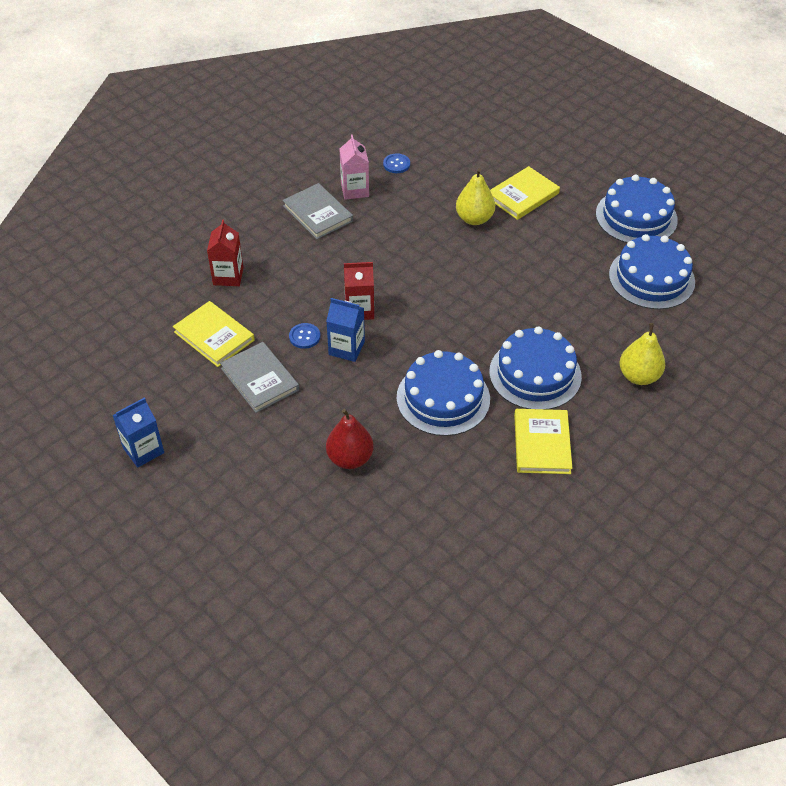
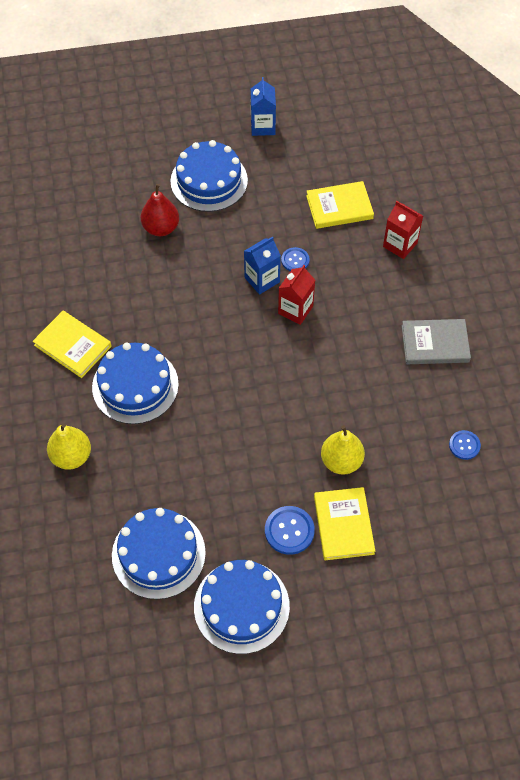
camera: 125 degrees right, 10 degrees up
grey book [220,342,299,413] -> none
pink carton [340,135,369,200] -> none
blue cake [397,350,490,436] -> blue cake moved to [170,140,248,212]
none -> blue button [265,506,315,555]

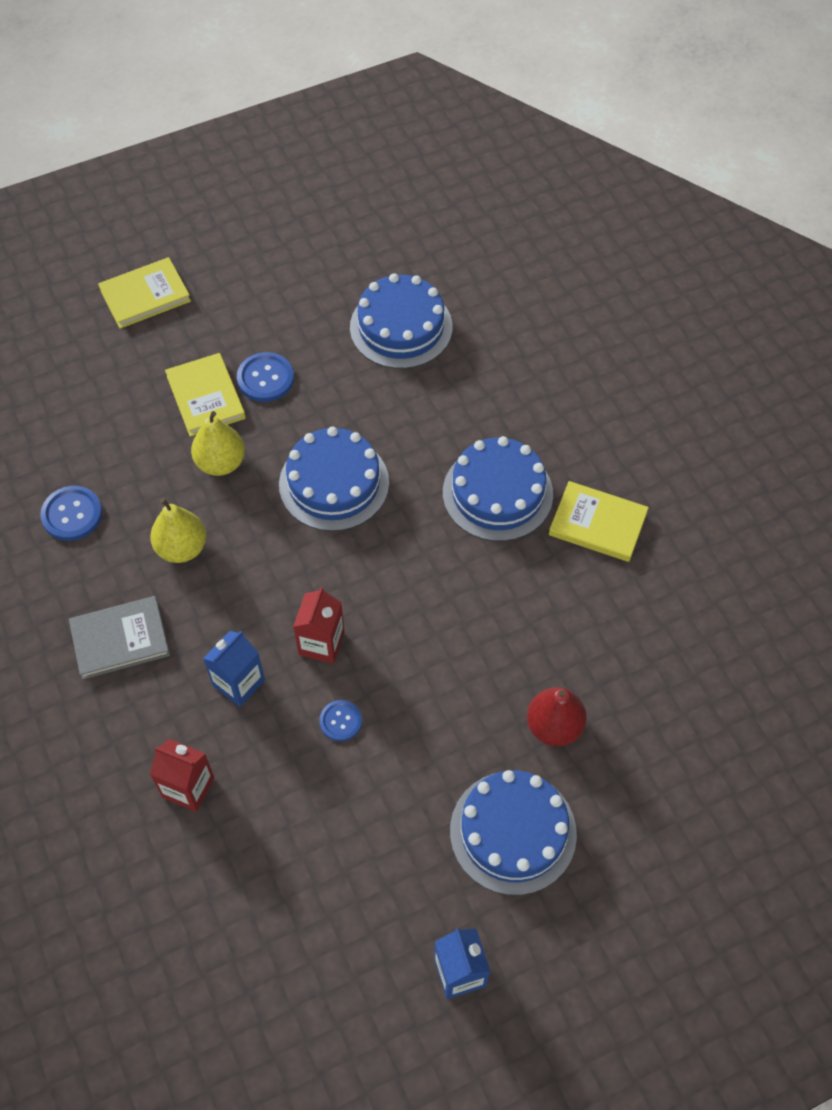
camera: 165 degrees right, 0 degrees up
yellow pear [47,423,91,470] -> yellow pear moved to [150,498,206,563]
blue cake [194,560,290,654] -> blue cake moved to [279,426,389,531]
blue carton [244,237,281,294] -> blue carton moved to [203,631,265,707]
yellow book [306,181,374,229] -> yellow book moved to [98,257,191,329]
blue button [449,430,481,460] -> blue button [40,486,102,541], size x1.54

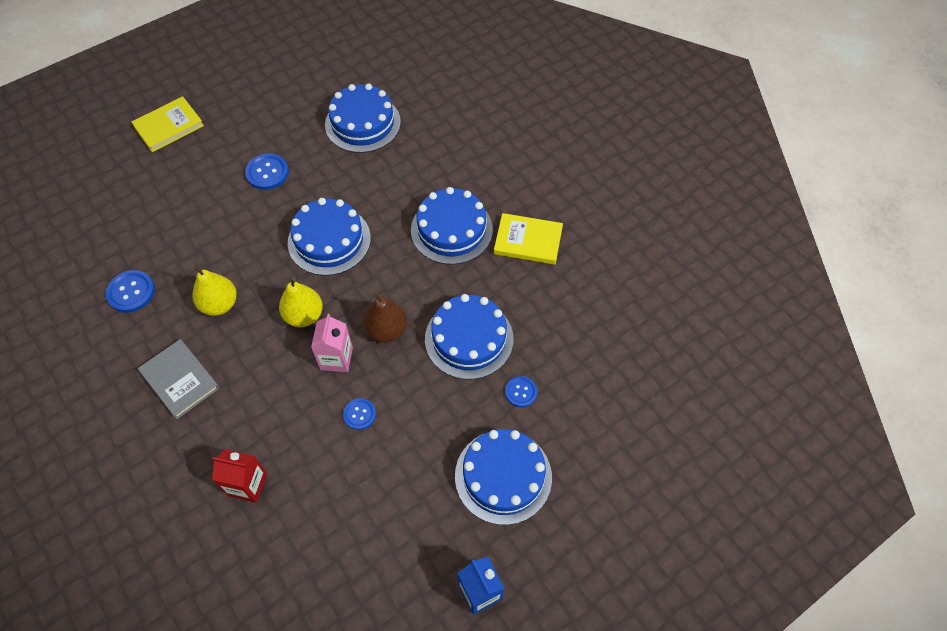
camera: 10 degrees left, 0 degrees up
grey book [69,596,170,679] -> grey book turned 75 degrees clockwise [138,339,220,419]
yellow book [165,353,246,437] -> none
yellow pear [191,411,245,476] -> yellow pear moved to [279,278,323,327]
blue carton [203,631,265,707] -> none
red carton [293,587,345,664] -> pink carton [311,314,353,372]
red pear [527,687,587,746] -> blue button [505,376,537,407]
none -> brown pear [363,291,407,342]
none -> blue cake [425,294,513,379]

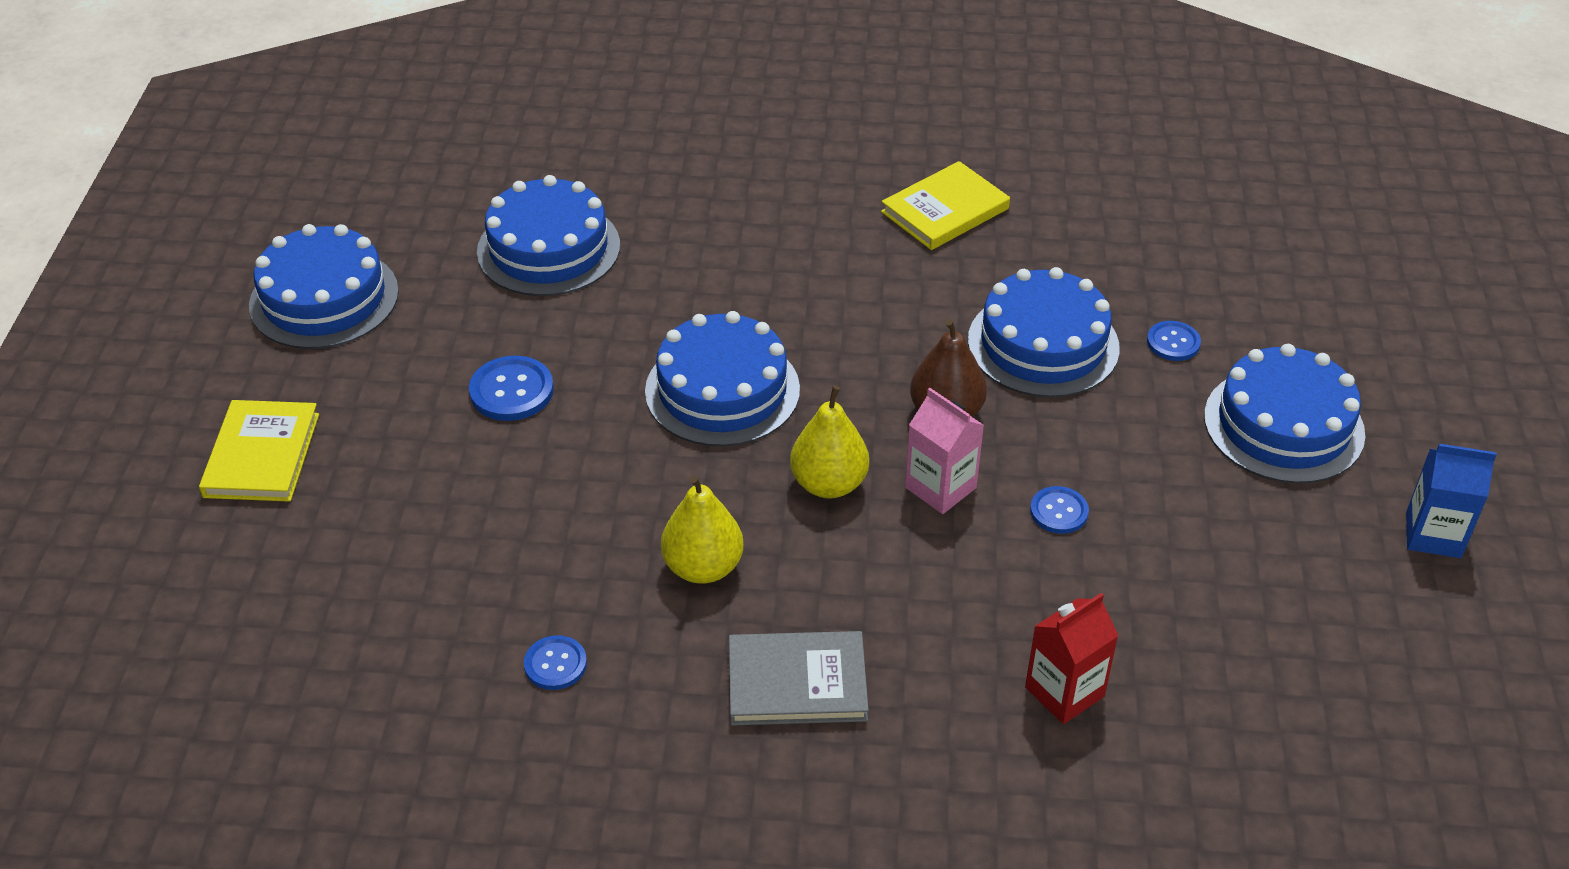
camera: 50 degrees left, 15 degrees down
blue button [106,270,155,313] -> blue button [524,635,587,690], size x0.65
blue cake [411,187,493,265] -> blue cake moved to [249,224,399,349]

